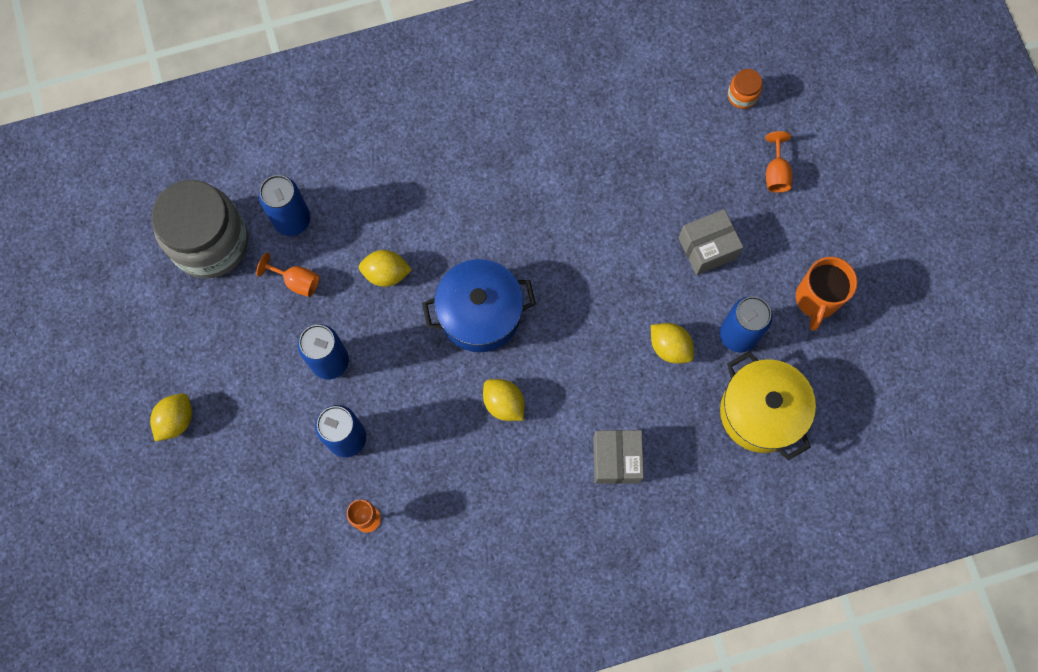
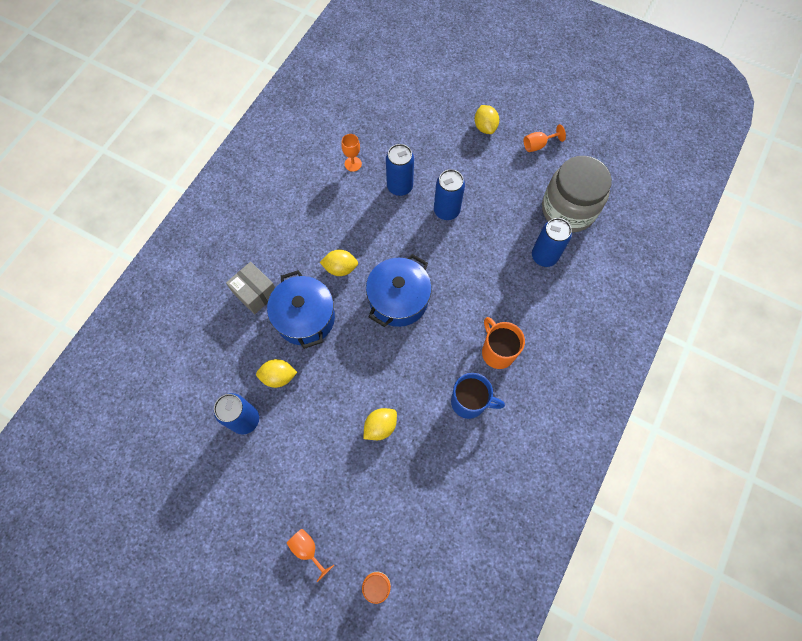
camera: 135 degrees right, 5 degrees down
orange goblet [256,252,319,297] -> orange goblet moved to [524,124,566,152]
yellow lemon [359,250,412,287] -> yellow lemon moved to [364,408,397,440]
grey box [679,209,743,275] -> none
yellow pot [720,351,816,460] -> none
orange mug [796,257,858,331] -> orange mug moved to [482,317,525,369]
none -> blue pot [267,270,335,349]
none -> blue mug [451,373,505,419]

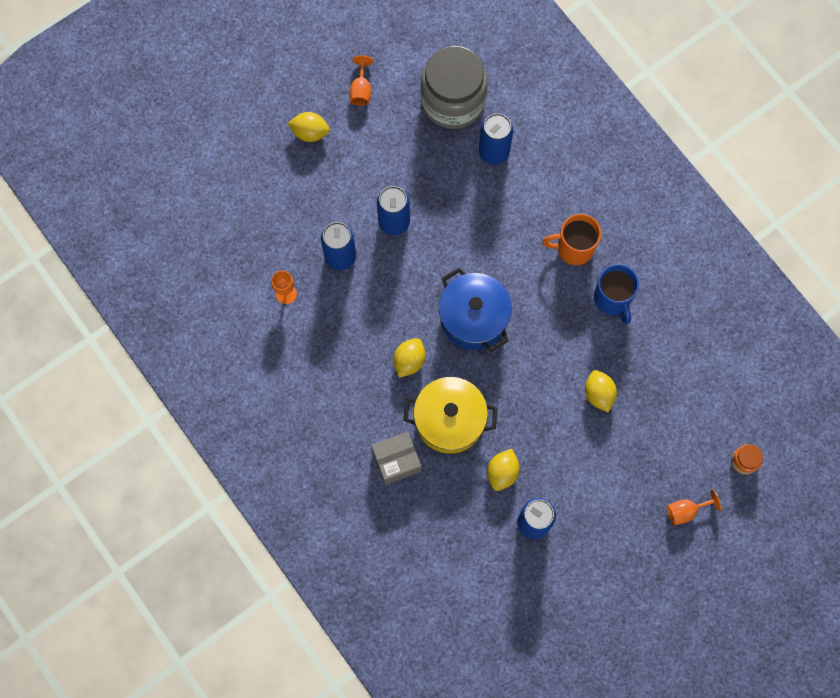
camera: 65 degrees left, 5 degrees up
blue pot [267,270,335,349] -> yellow pot [403,377,498,454]
blue mug [451,373,505,419] -> blue mug turned 120 degrees clockwise [594,264,639,324]

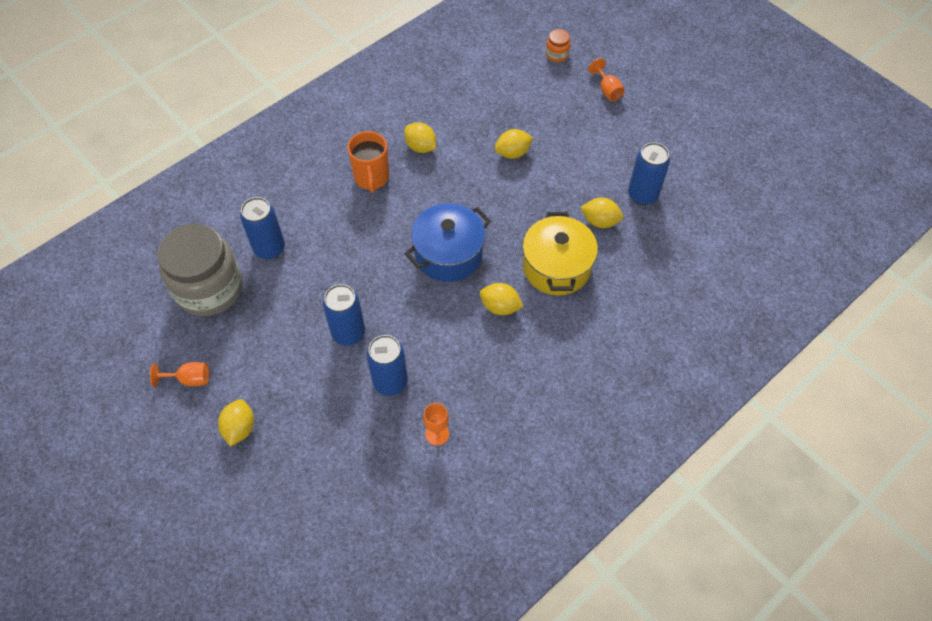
camera: 95 degrees left, 15 degrees down
grey box [371,432,421,485] -> none
blue mug [594,264,639,324] -> yellow lemon [404,122,436,153]

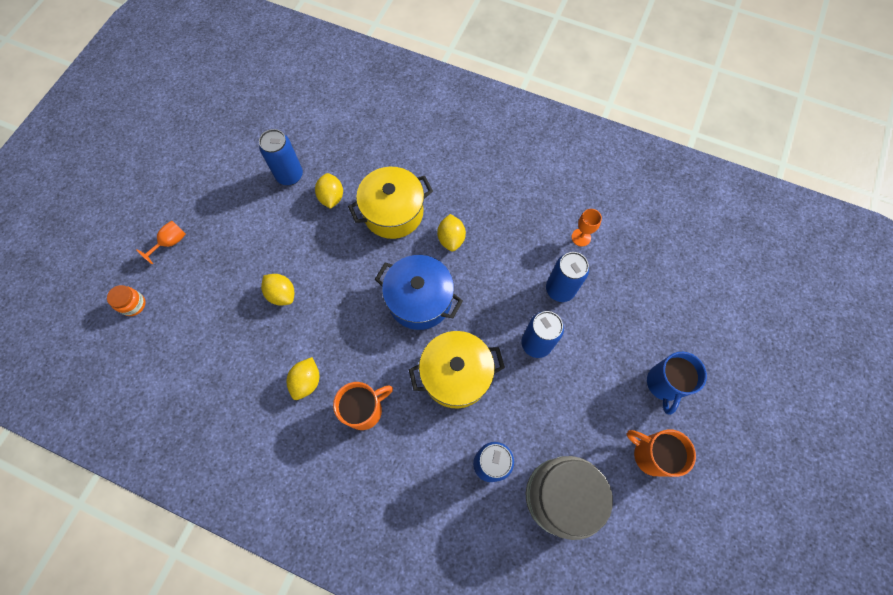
camera: 115 degrees left, 10 degrees up
orange goblet [150,362,209,387] -> orange mug [626,429,696,477]
yellow lemon [218,399,254,447] -> blue mug [647,352,707,415]
none -> yellow pot [409,331,505,408]

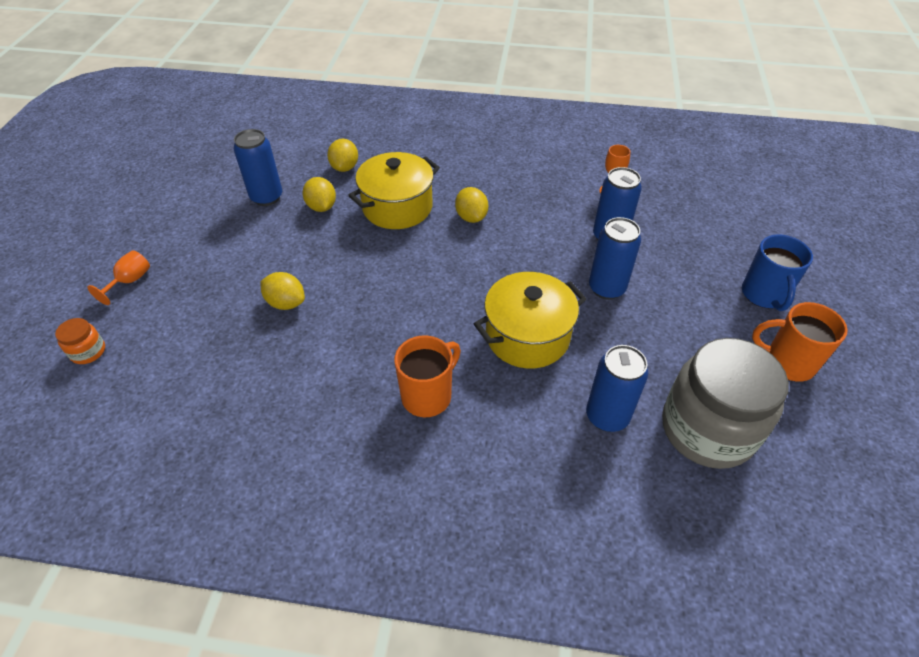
camera: 15 degrees left, 20 degrees down
yellow lemon [287,357,319,400] -> yellow lemon moved to [327,139,358,172]
blue pot [375,255,463,330] -> none

